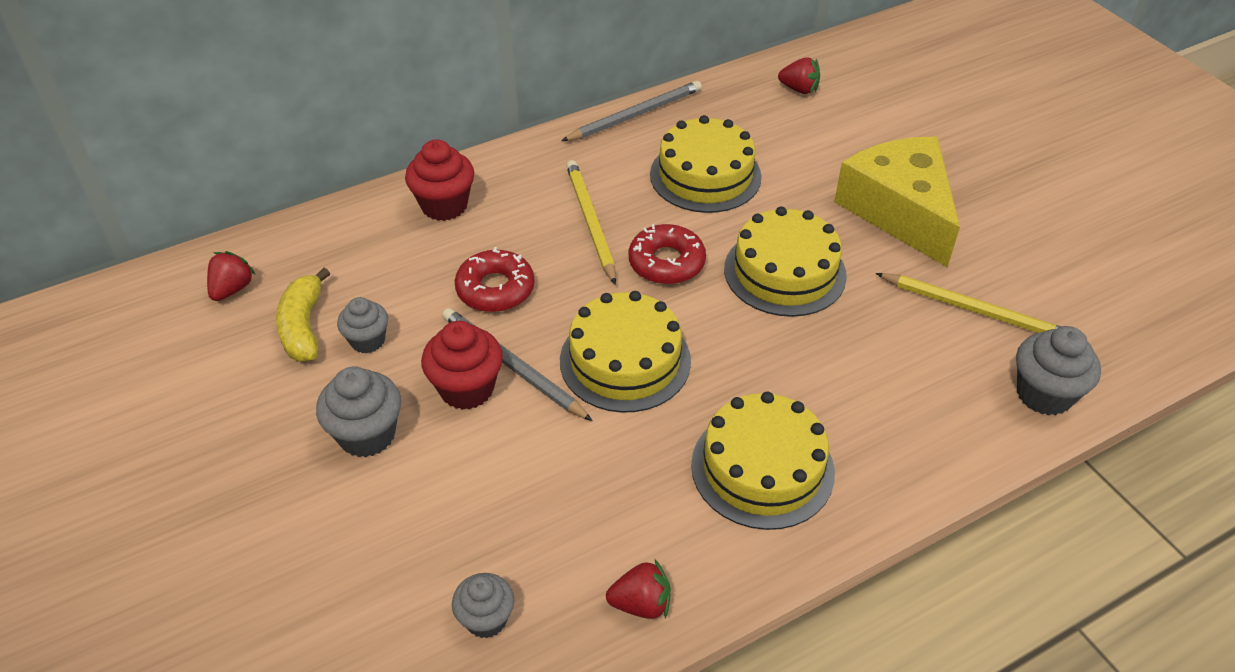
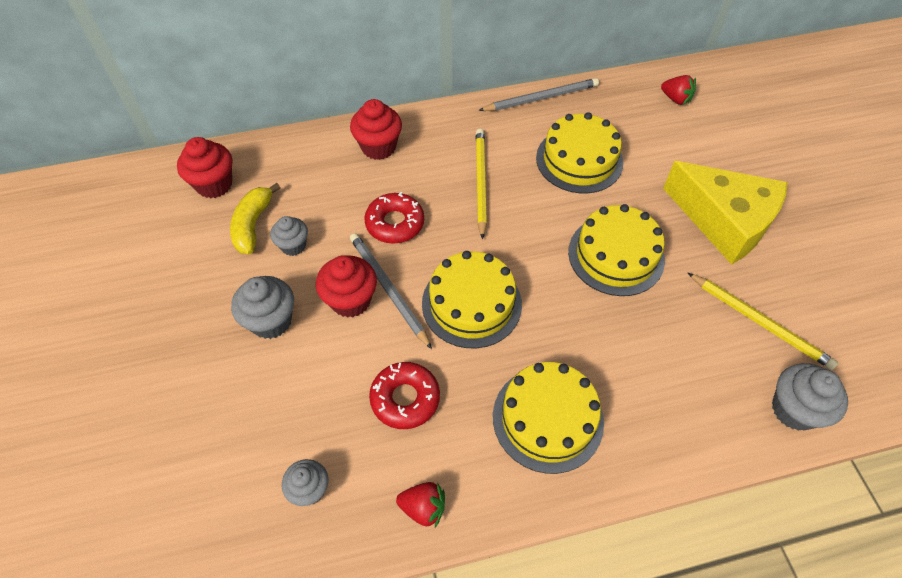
camera: 15 degrees right, 10 degrees up
red strawberry [207,251,256,301] -> red cupcake [177,137,232,198]
red donut [629,224,706,284] -> red donut moved to [369,362,440,429]
yellow cheese [834,137,960,267] -> yellow cheese turned 135 degrees clockwise [663,161,788,265]

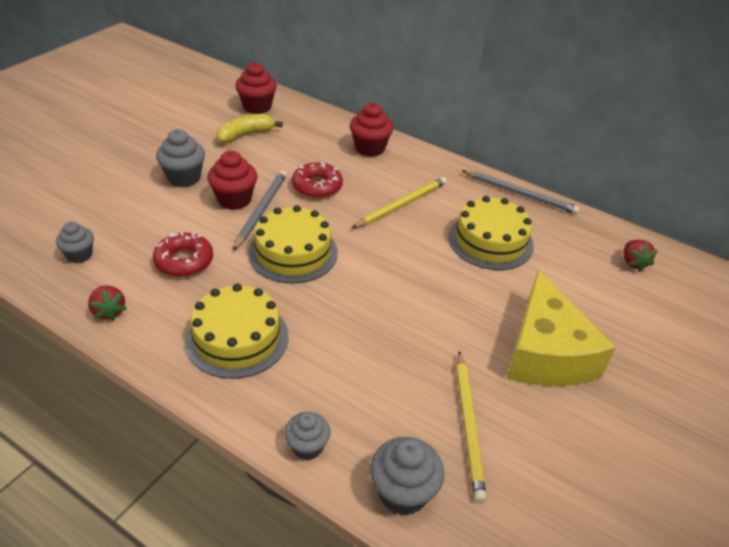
camera: 45 degrees right, 15 degrees down
grey cupcake [270,216,308,256] -> grey cupcake moved to [285,412,330,460]
yellow cake [568,204,665,296] -> none

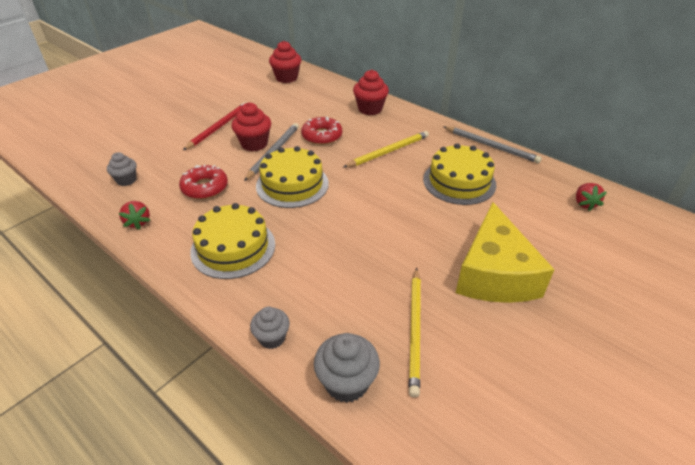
camera: 10 degrees right, 0 degrees up
grey cupcake [156,129,205,187] -> red pencil [183,102,248,150]
yellow banana [216,114,283,143] -> none

